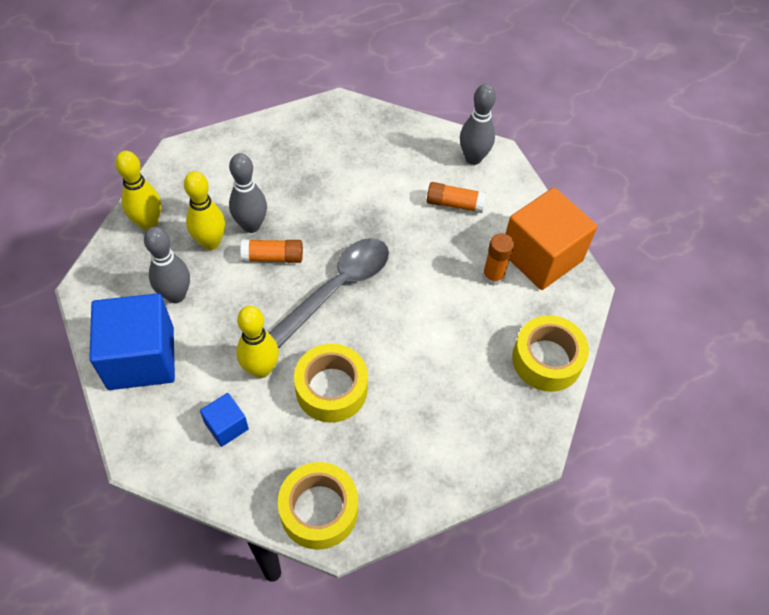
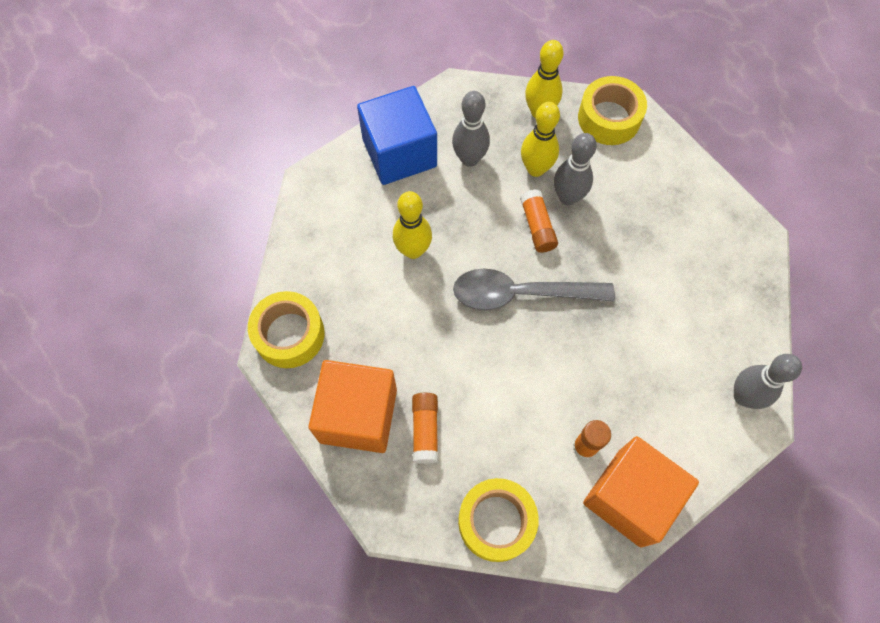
camera: 80 degrees right, 10 degrees up
blue cube [200,393,249,447] -> none
grey spoon [269,238,389,348] -> grey spoon turned 150 degrees clockwise [453,269,615,310]
yellow tape [294,343,368,423] -> yellow tape moved to [578,76,647,145]
orange glue stick [427,182,486,213] -> orange glue stick moved to [412,393,438,464]
none -> orange cube [308,360,397,453]

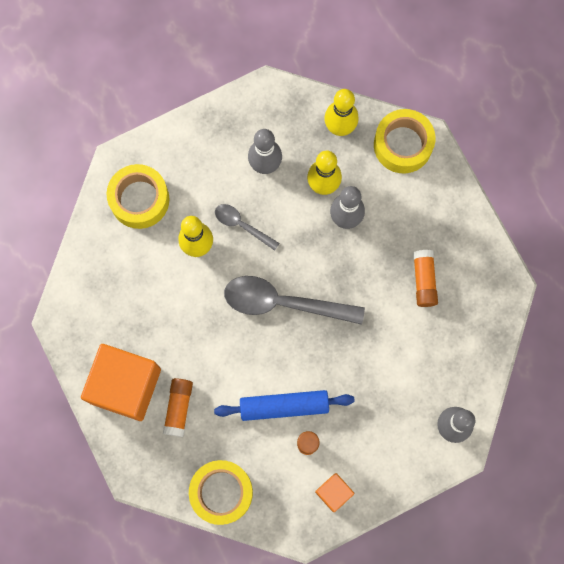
camera: 10 degrees right, 10 degrees up
yellow tape [248,291,325,368] -> yellow tape moved to [107,164,170,229]
blue cube [357,86,437,185] -> none
orange glue stick [520,189,558,253] -> orange glue stick moved to [413,250,438,307]
orange cube [583,436,699,548] -> orange cube [315,473,354,512], size x0.48
none -> blue rolling pin [214,390,355,421]
none -> grey spoon [215,204,280,251]

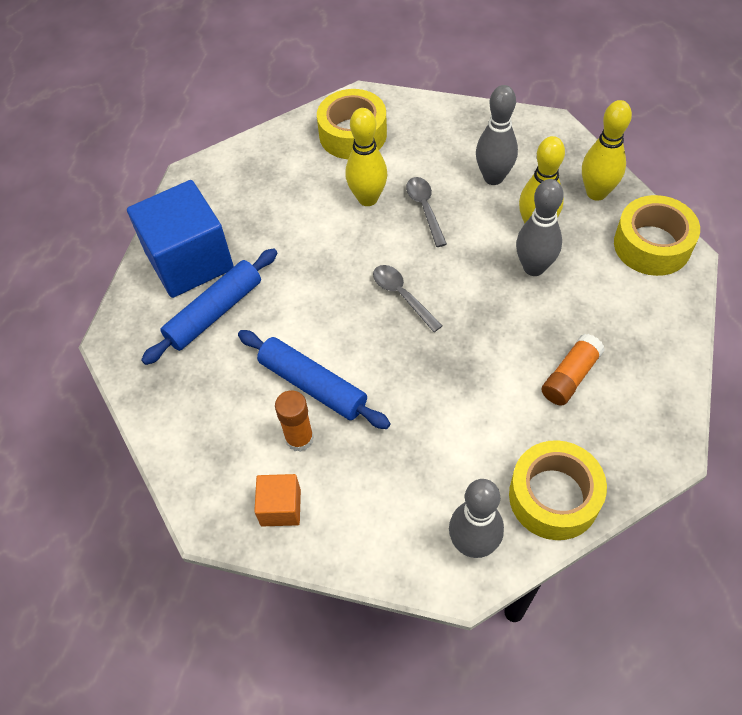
camera: 45 degrees right, 20 degrees down
orange cube [81,344,161,421] -> blue cube [127,180,234,298]
orange glue stick [163,378,193,437] -> blue rolling pin [141,248,277,365]
yellow tape [189,460,253,525] -> yellow tape moved to [509,440,607,540]
grey spoon [224,276,365,325] -> grey spoon [373,265,443,332], size x0.52

